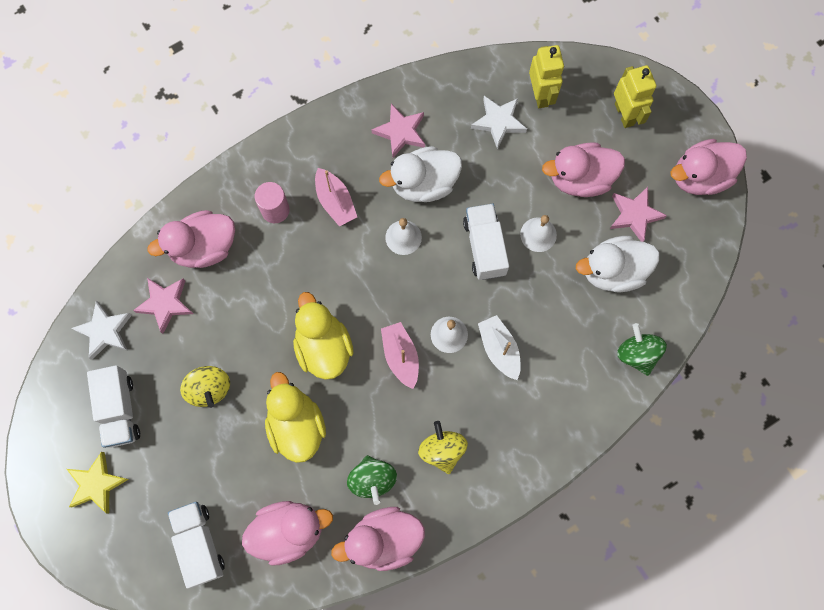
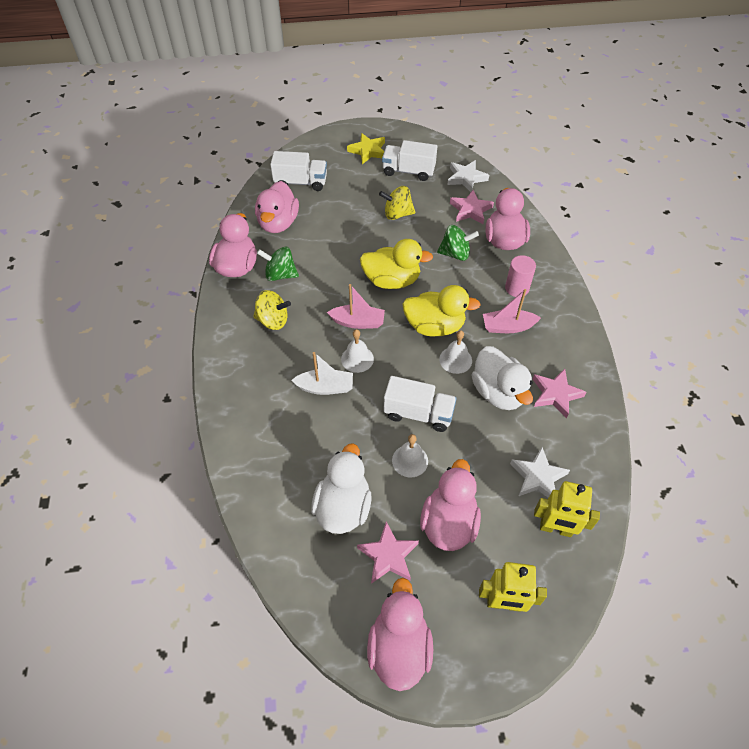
camera: 115 degrees right, 20 degrees down
yellow duck [265,372,326,463] -> yellow duck moved to [402,285,481,336]
white duck [379,146,462,202] -> white duck turned 150 degrees clockwise [472,346,533,410]
green spinning top [617,323,667,376] -> green spinning top moved to [437,225,479,261]

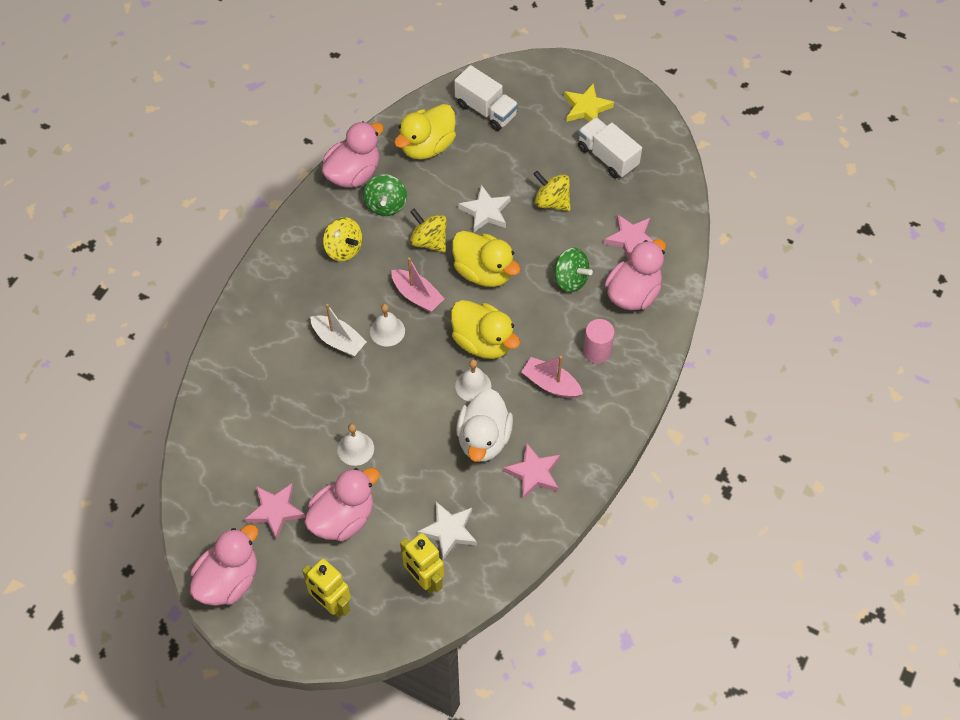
camera: 35 degrees right, 5 degrees up
pink duck [255,181,299,233] -> yellow duck [394,104,456,160]
green spinning top [257,247,299,281] -> green spinning top turned 135 degrees counterclockwise [363,174,407,216]
white duck [311,443,371,534] -> none
white truck [384,376,457,432] -> none
white star [447,160,489,192] -> white star moved to [458,185,511,232]
none -> yellow spinning top [410,208,447,253]

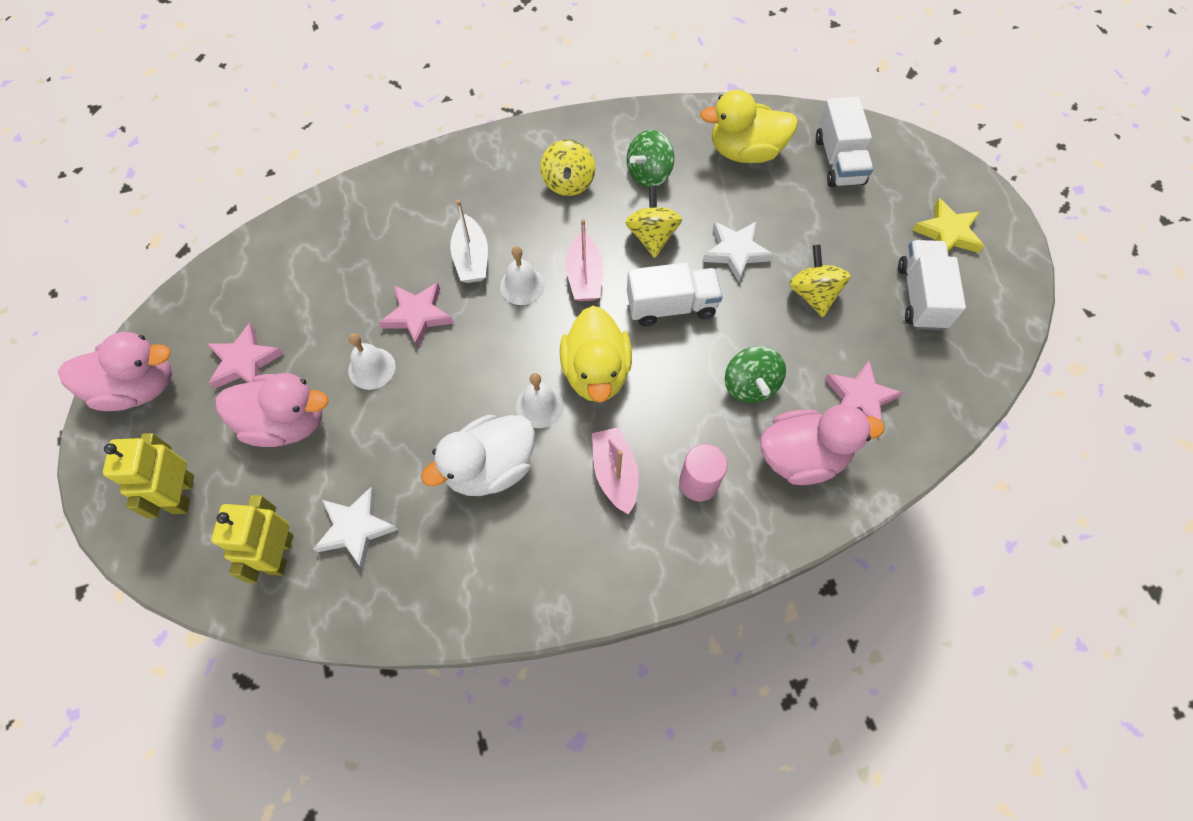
camera: 45 degrees right, 5 degrees up
pink duck [322,121,384,187] -> none
yellow duck [452,231,521,287] -> white truck [627,262,723,326]
pink star [503,442,560,499] -> pink star moved to [379,282,454,348]

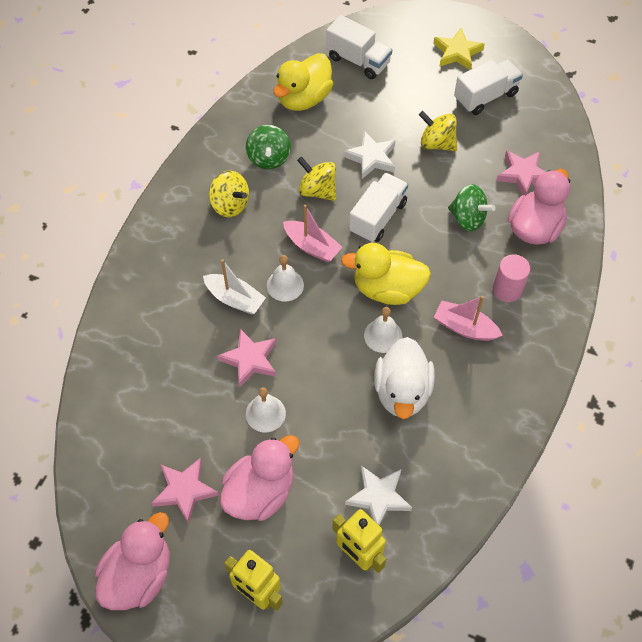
camera: 50 degrees left, 5 degrees down
yellow duck [560,306,632,403] -> yellow duck turned 150 degrees clockwise [341,243,431,305]
white truck [898,240,966,330] -> white truck turned 105 degrees clockwise [454,59,523,115]

